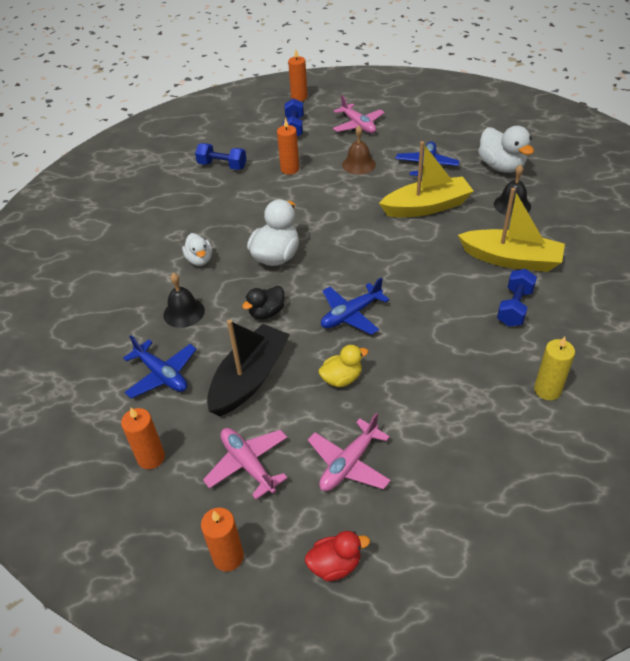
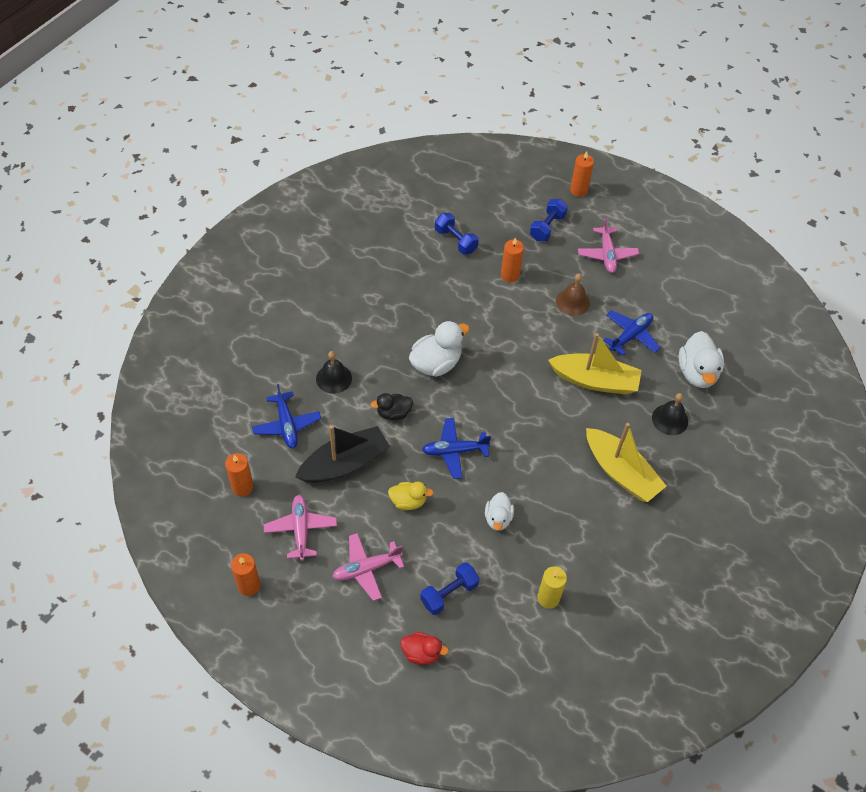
camera: 25 degrees right, 10 degrees up
white duck [182,233,212,266] -> white duck moved to [485,492,514,531]
red duck [305,531,370,581] -> red duck moved to [401,632,449,665]
blue dumbbell [497,269,537,327] -> blue dumbbell moved to [420,562,480,615]

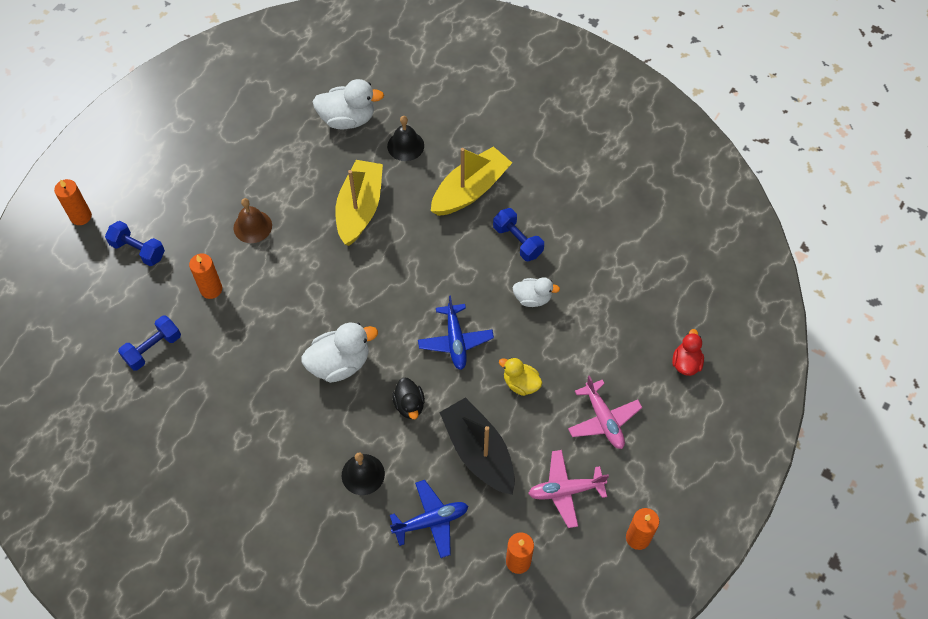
camera: 90 degrees left, 5 degrees up
yellow duck [388,482,434,510] -> yellow duck turned 60 degrees counterclockwise [499,357,542,396]
white duck [409,321,470,377] -> white duck turned 105 degrees clockwise [301,322,378,383]
blue dumbbell [420,562,480,615] -> blue dumbbell moved to [493,208,544,261]
yellow candle [537,566,567,609] -> none
pink plane [578,217,639,273] -> none
blue plane [603,310,660,356] -> none

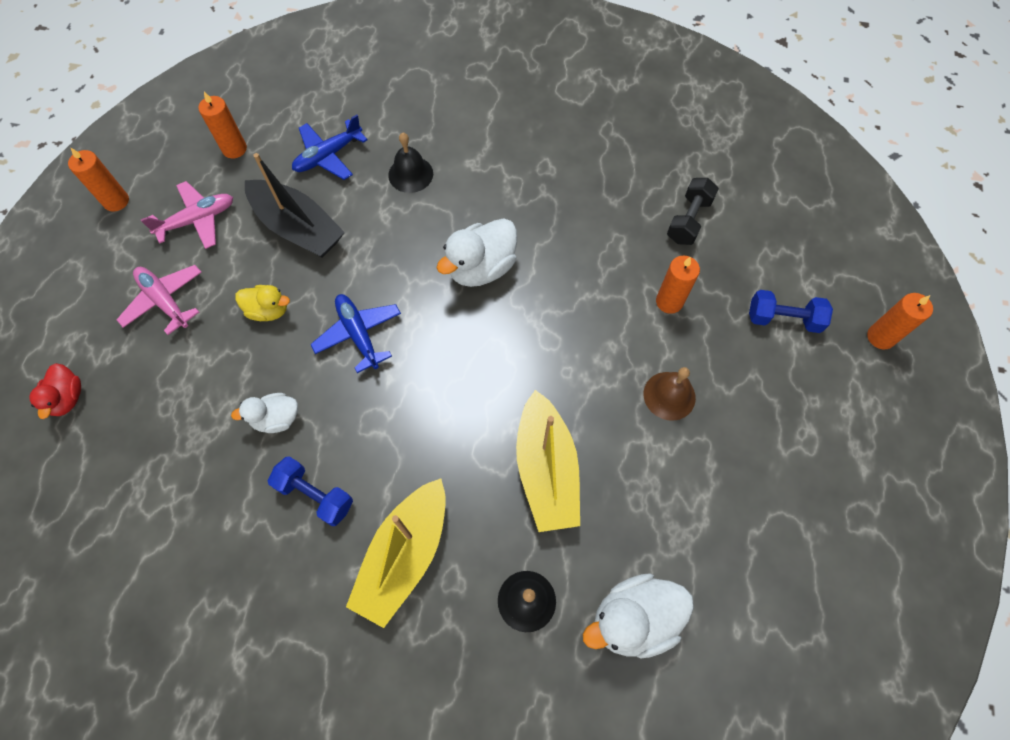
camera: 160 degrees right, 5 degrees up
blue dumbbell [118,315,181,370] -> black dumbbell [667,178,719,245]
black duck [392,377,425,419] -> none

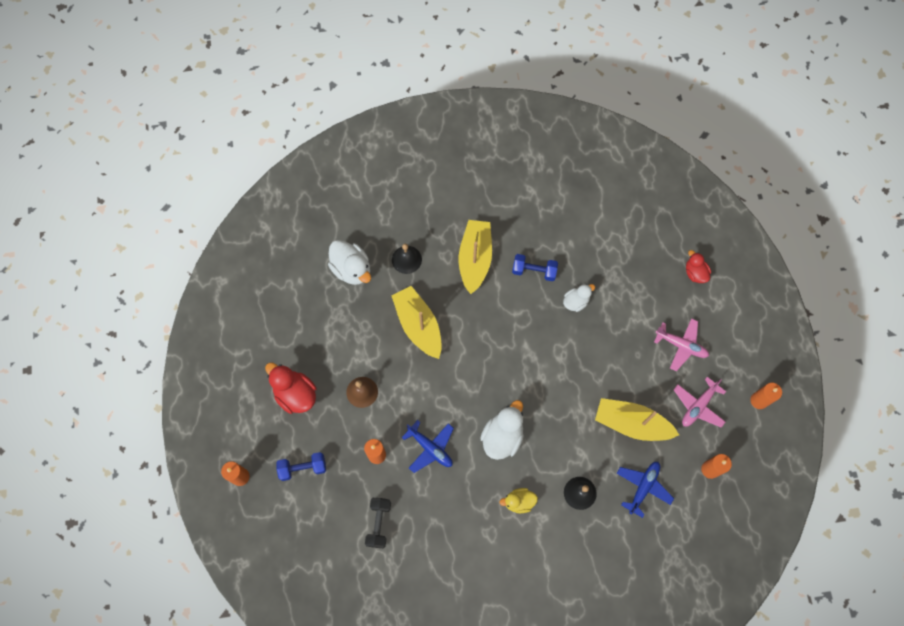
camera: 160 degrees right, 5 degrees up
yellow duck [235,285,290,321] -> yellow duck moved to [499,488,538,513]
black boat [245,153,345,257] -> yellow boat [595,398,679,441]
blue plane [310,294,401,373] -> blue plane moved to [402,420,454,473]
white duck [583,573,694,659] -> white duck turned 90 degrees clockwise [328,240,371,285]
none -> red duck [265,362,317,414]

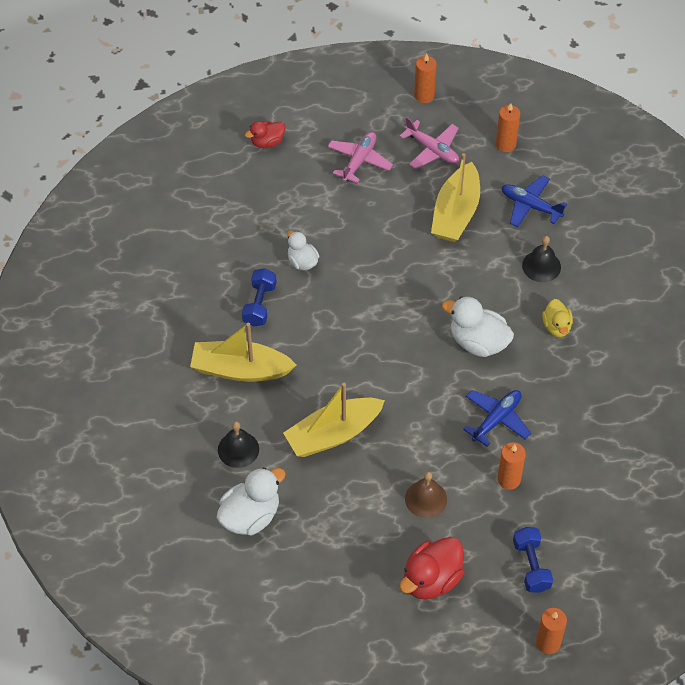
camera: 90 degrees left, 15 degrees down
black dumbbell [365,498,391,549] -> none

